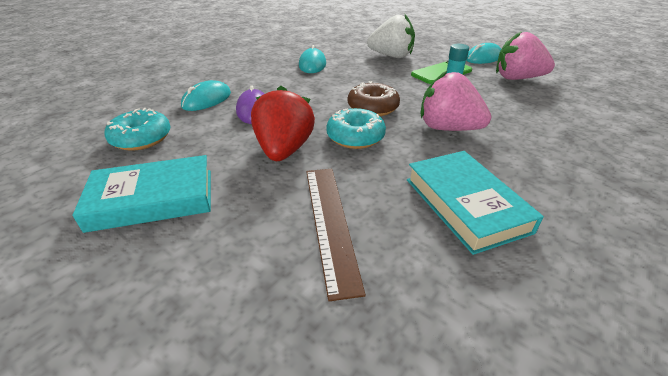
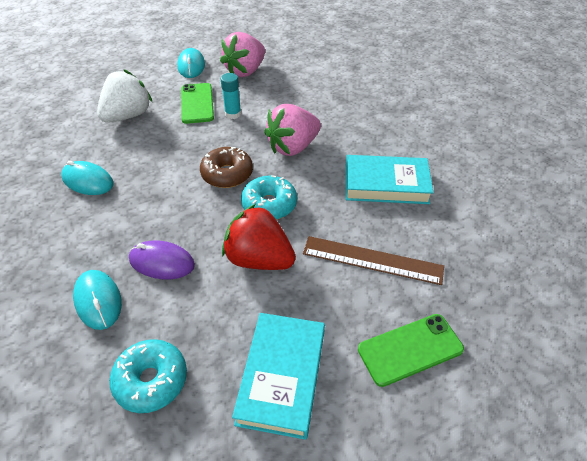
camera: 65 degrees left, 10 degrees up
none -> green phone [358,314,464,387]

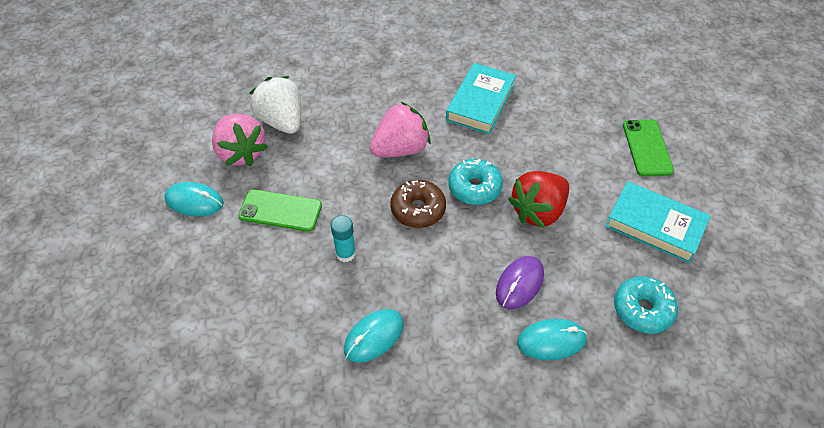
camera: 70 degrees left, 5 degrees up
white strawberry [97,69,152,123] -> white strawberry moved to [250,76,301,134]
turquoise glue stick [221,73,241,119] -> turquoise glue stick moved to [331,215,356,262]
pink strawberry [264,104,321,156] -> pink strawberry turned 105 degrees counterclockwise [370,102,431,157]
brown ruler [303,236,444,285] -> none

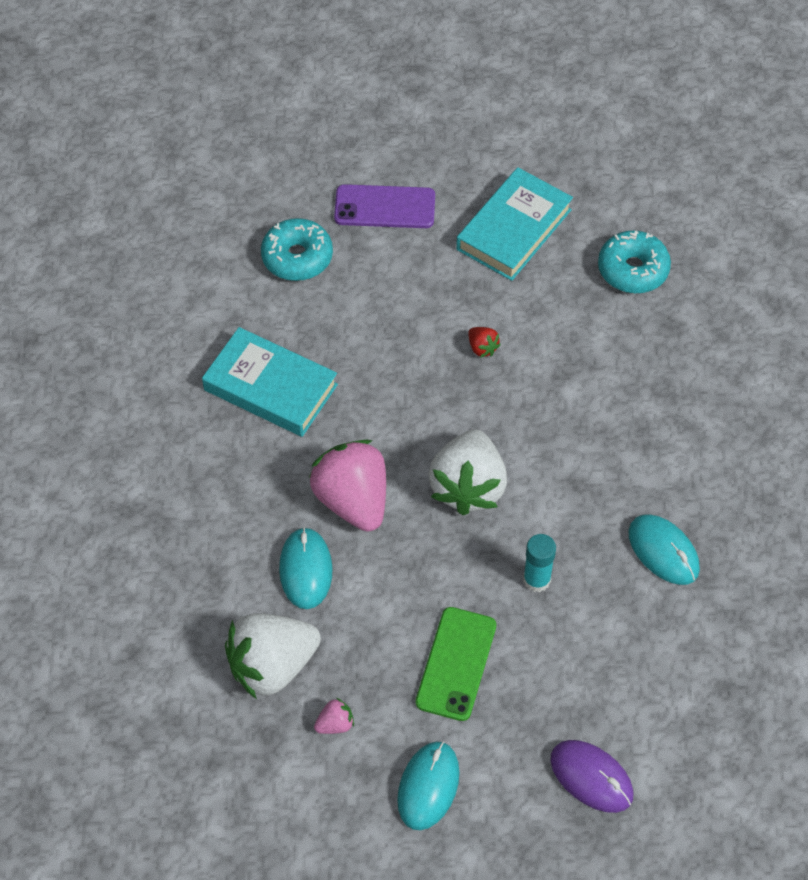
camera: 85 degrees left, 5 degrees up
pink strawberry [212,114,268,166] -> pink strawberry [314,698,354,734], size x0.41
brown donut [390,180,446,228] -> white strawberry [428,429,507,515]
turquoise donut [448,159,503,205] -> turquoise donut moved to [261,218,333,281]
purple mouse [496,256,544,309] -> purple mouse moved to [550,740,633,813]
red strawberry [508,171,569,228] -> red strawberry [468,327,501,358], size x0.41
turquoise mouse [517,319,587,360] -> turquoise mouse moved to [279,527,333,609]
green phone [623,119,674,176] -> purple phone [334,184,435,228]

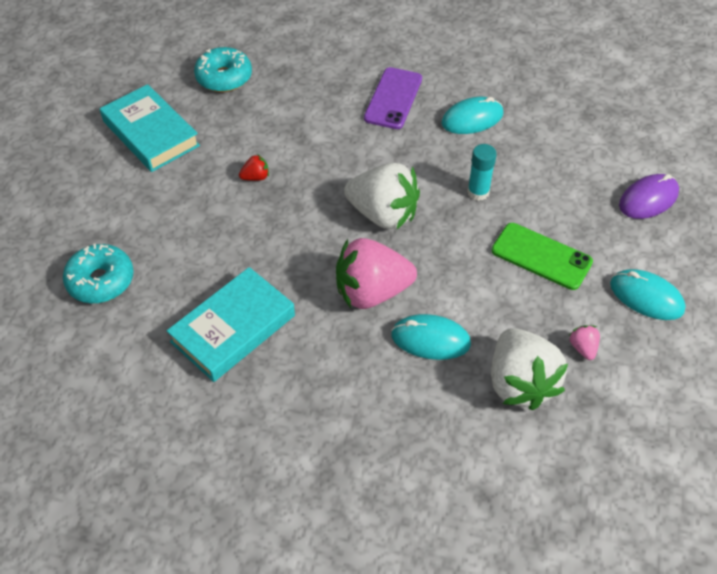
camera: 75 degrees left, 5 degrees down
purple phone [334,184,435,228] -> purple phone moved to [364,67,422,129]

